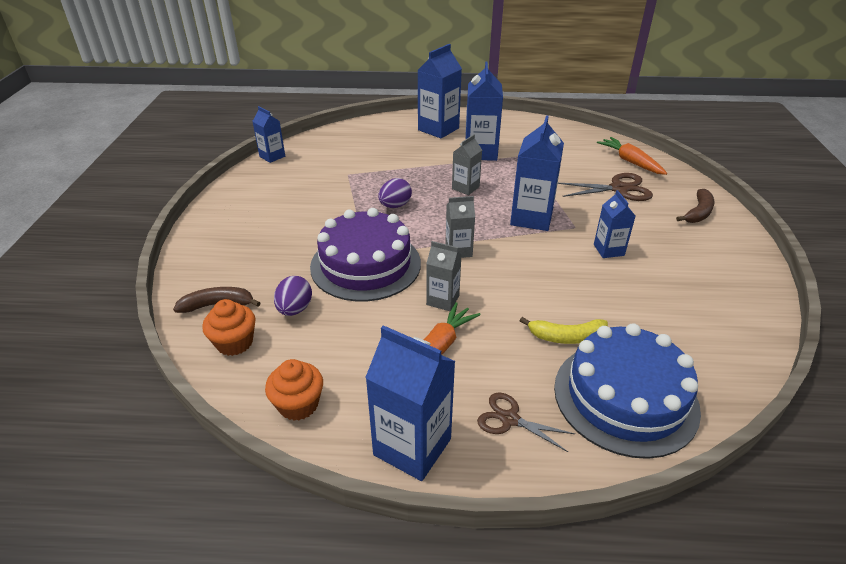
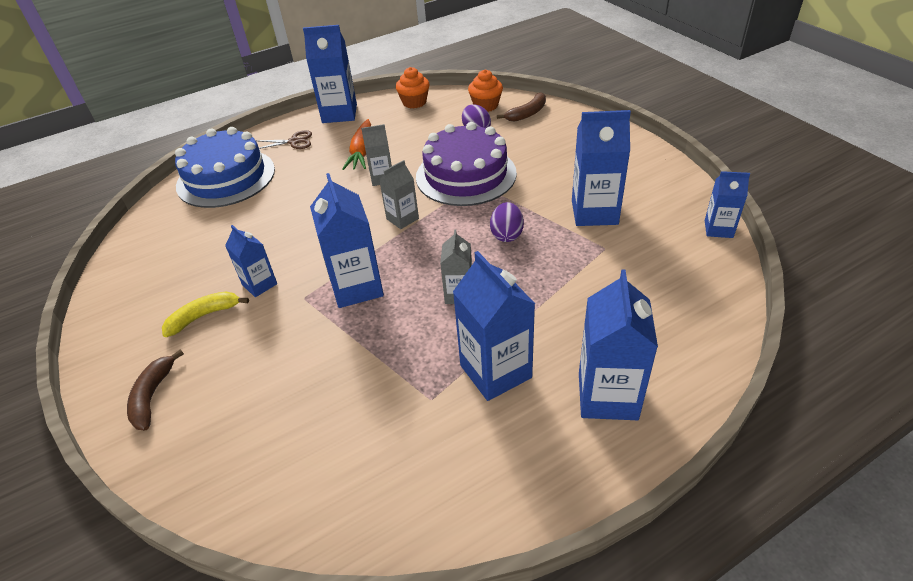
camera: 150 degrees right, 5 degrees up
yellow banana [520,317,608,344] -> yellow banana moved to [162,292,249,337]
brown scissors [558,173,653,201] -> none
orange carrot [597,137,667,175] -> none
none -> blue carton [572,110,631,226]

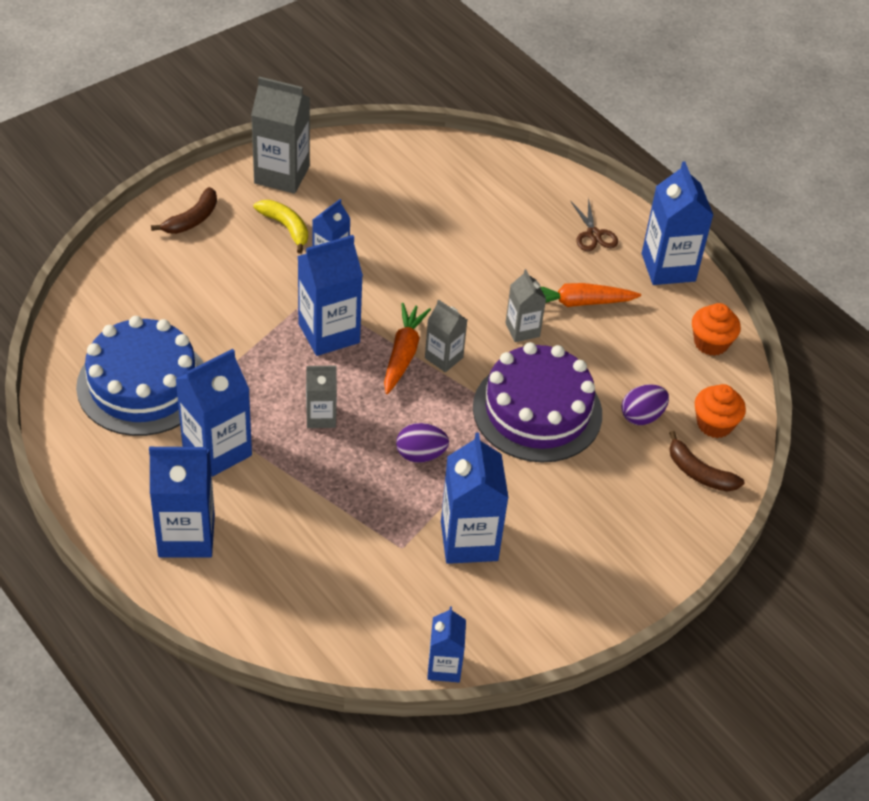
camera: 75 degrees right, 5 degrees up
brown banana [127,350,184,430] -> brown banana turned 135 degrees clockwise [151,187,217,234]
blue cake [175,127,275,208] -> blue cake moved to [76,316,204,436]
none -> grey carton [251,77,310,194]
none -> orange carrot [384,303,431,394]

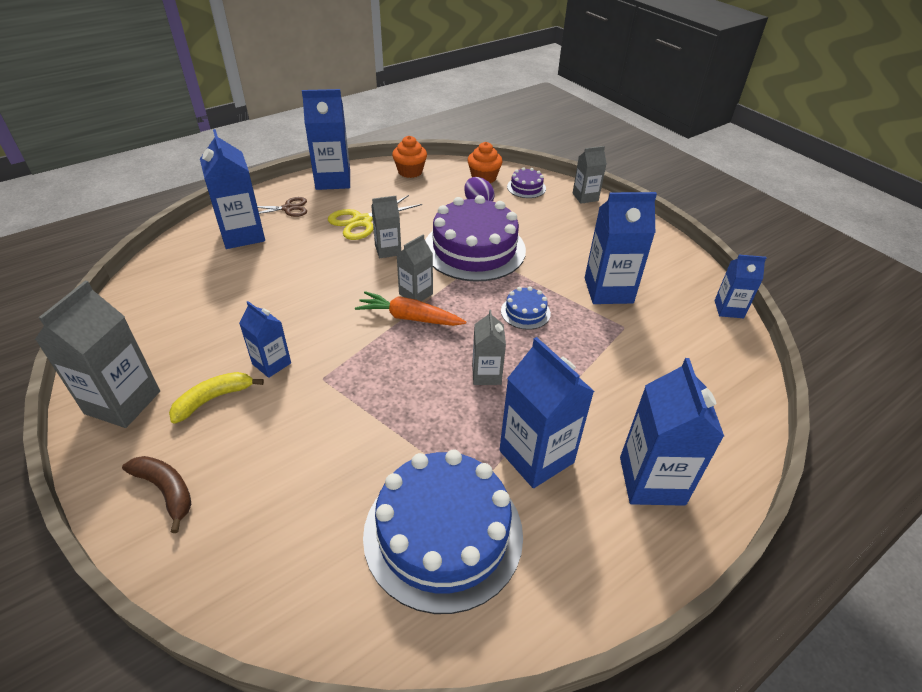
camera: 85 degrees left, 5 degrees down
blue carton [298,235,363,356] -> blue carton moved to [200,129,265,249]
purple egg [396,423,449,463] -> blue cake [501,286,551,330]
orange carrot [540,283,641,307] -> yellow scissors [328,195,422,240]
brown banana [669,431,744,492] -> purple cake [507,167,546,198]
none -> grey carton [573,146,607,204]

